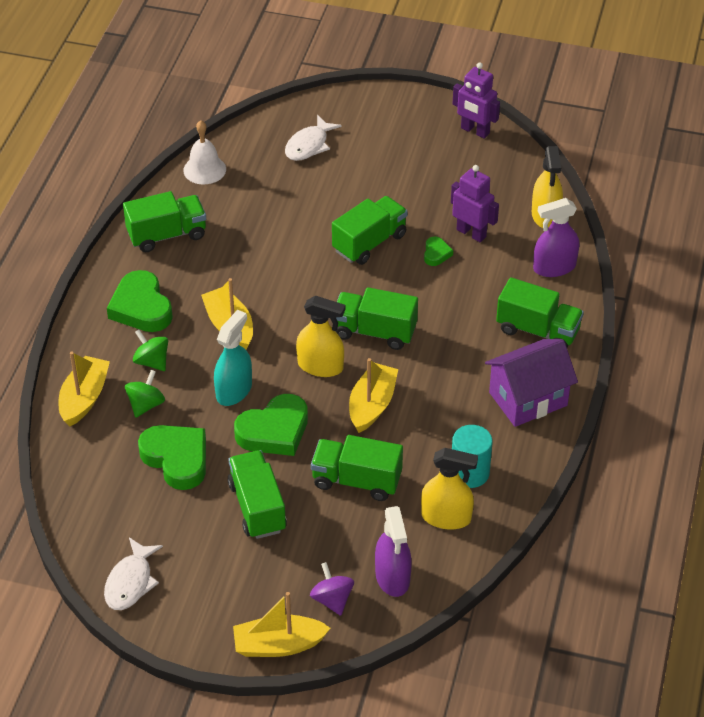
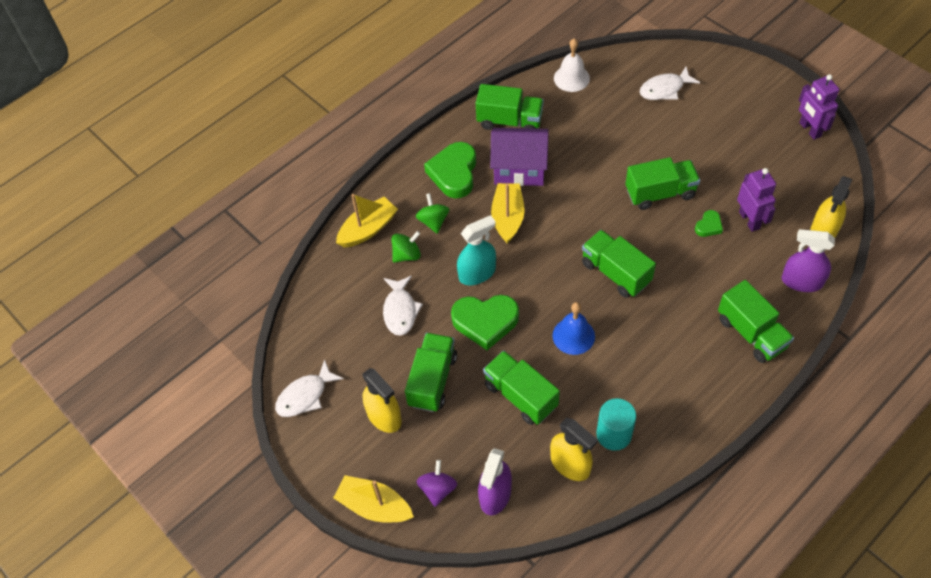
camera: 35 degrees right, 10 degrees up
green heart [138,425,206,490] -> white fish [383,276,423,336]
yellow spray bottle [296,296,345,377] -> yellow spray bottle moved to [362,368,402,433]
yellow boat [349,358,398,433] -> blue bell [552,302,595,355]
purple house [485,339,578,427] -> purple house moved to [490,128,549,186]

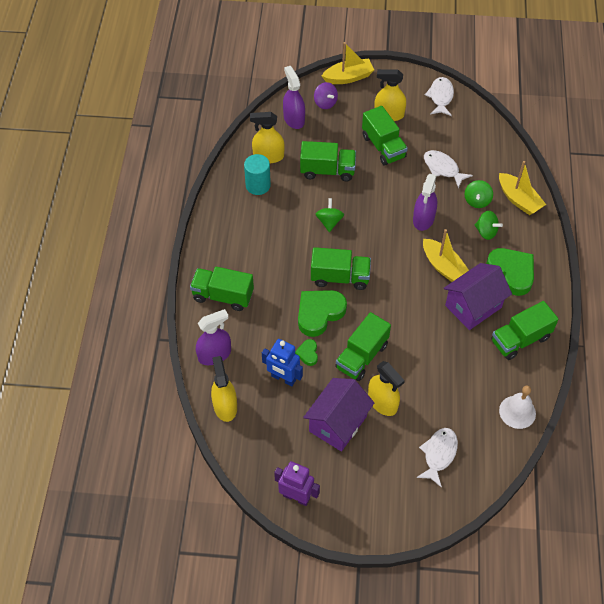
camera: 135 degrees right, 0 degrees up
yellow boat [336,194,398,247] -> yellow boat turned 45 degrees counterclockwise [499,161,546,215]
green heart [451,295,519,350] -> green heart moved to [298,290,347,337]
turquoise spray bottle [457,215,496,285] -> purple spray bottle [413,174,437,231]
blue bell [552,302,595,355] -> green spinning top [316,198,344,232]
purple robot [737,168,776,232] -> blue robot [262,339,303,386]
none -> purple house [303,378,374,452]
none -> yellow spray bottle [368,361,405,416]

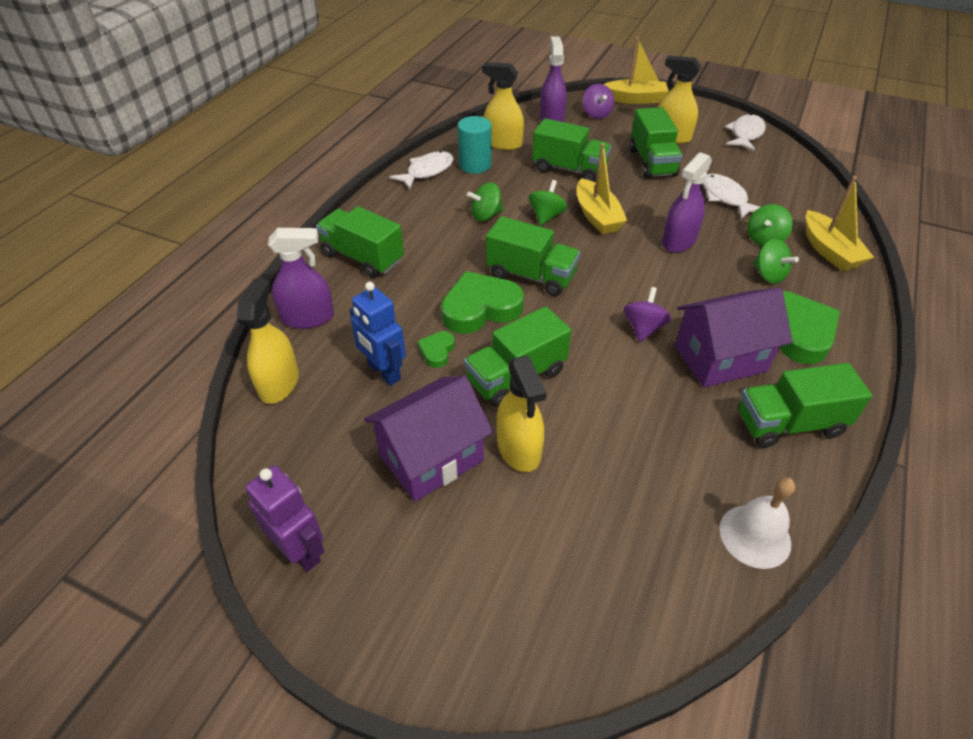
camera: 20 degrees right, 10 degrees down
white fish [416,428,458,488] -> white fish moved to [389,151,454,189]
yellow boat [423,229,469,282] -> yellow boat moved to [577,143,628,234]
none -> green spinning top [467,182,504,221]
none -> purple spinning top [623,287,671,342]

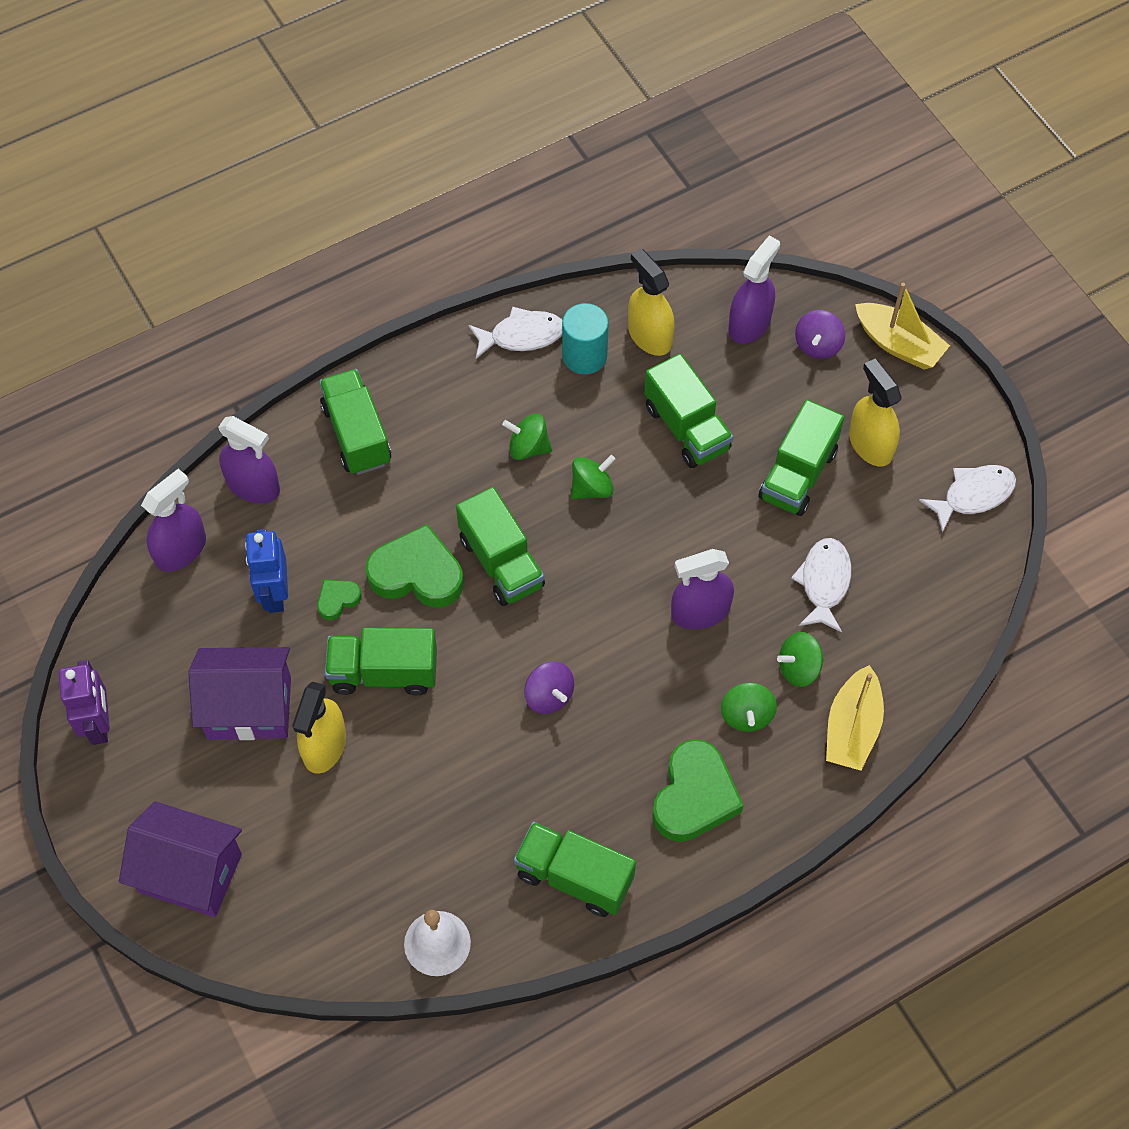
camera: 35 degrees right, 15 degrees up
yellow spray bottle [237,278,299,404] -> purple spray bottle [141,469,206,572]
yellow boat [577,143,628,234] -> none
purple spinning top [623,287,671,342] -> purple spinning top turned 90 degrees clockwise [524,662,574,714]
purple house [675,288,792,387] -> purple house moved to [119,801,242,917]

